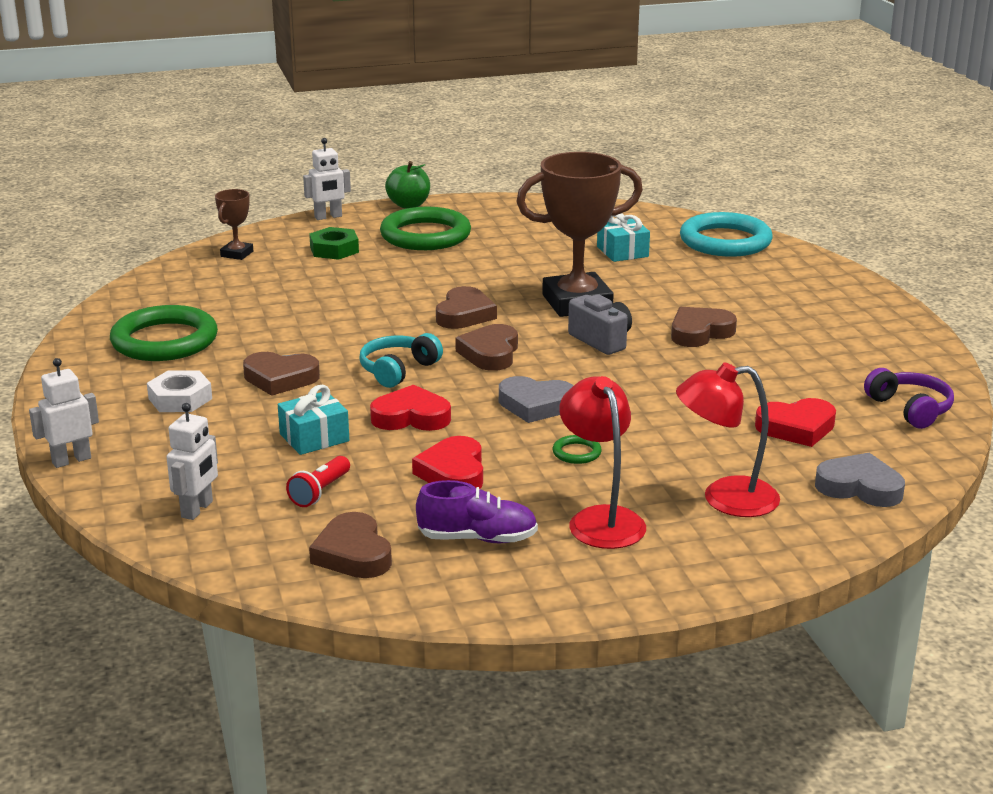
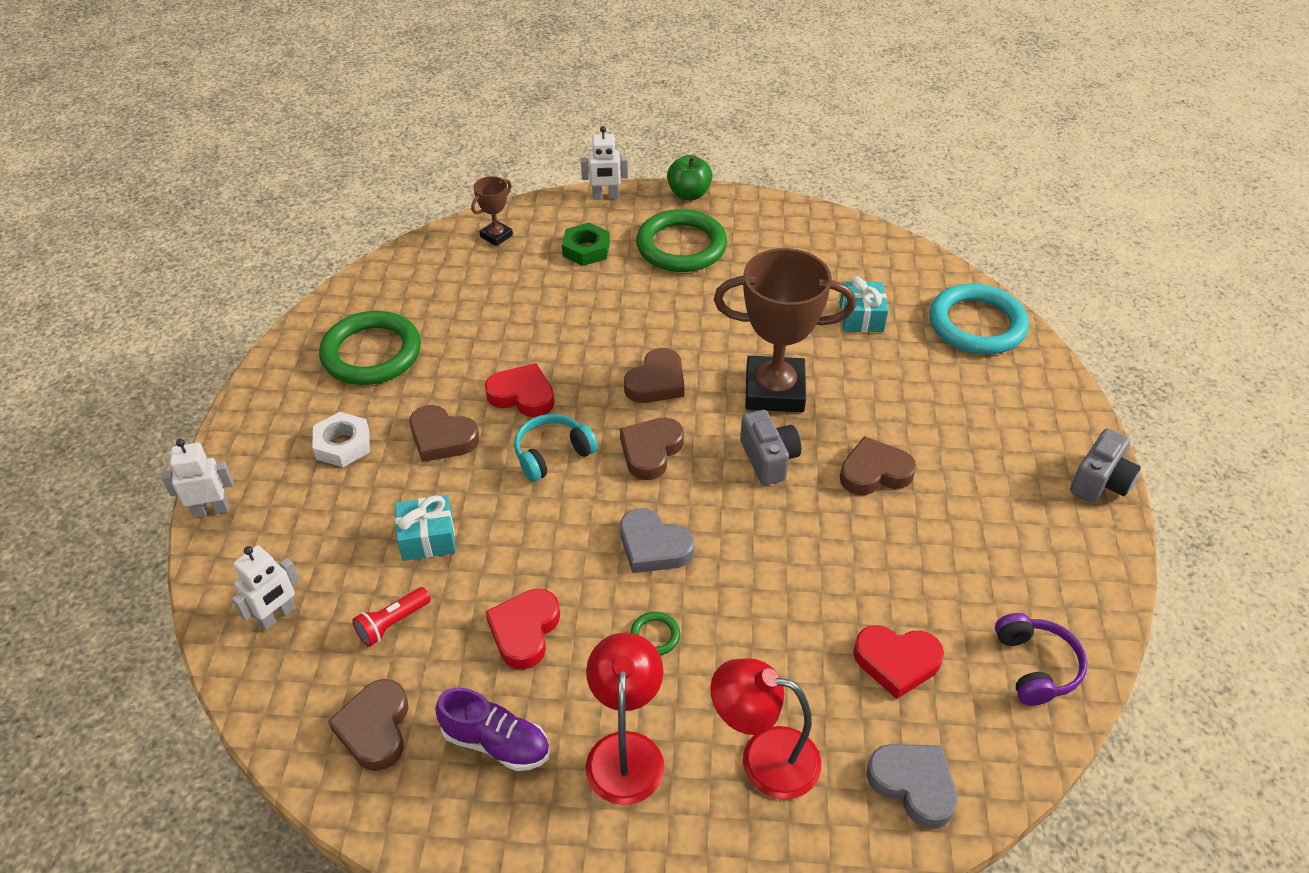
camera: 20 degrees right, 20 degrees up
red heart [370,385,451,431] -> red heart moved to [485,363,554,417]
none -> grey camera [1070,428,1141,503]

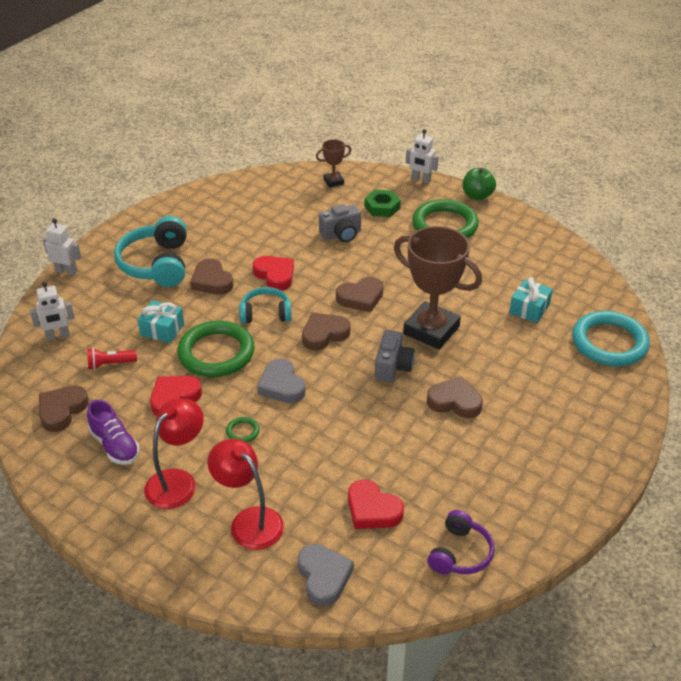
camera: 30 degrees right, 5 degrees down
white nut [312,412,370,467] -> turquoise headphones [114,216,187,287]
green ring [319,311,421,385] -> green ring moved to [177,321,255,377]
grey camera [1070,428,1141,503] -> grey camera moved to [319,204,361,242]

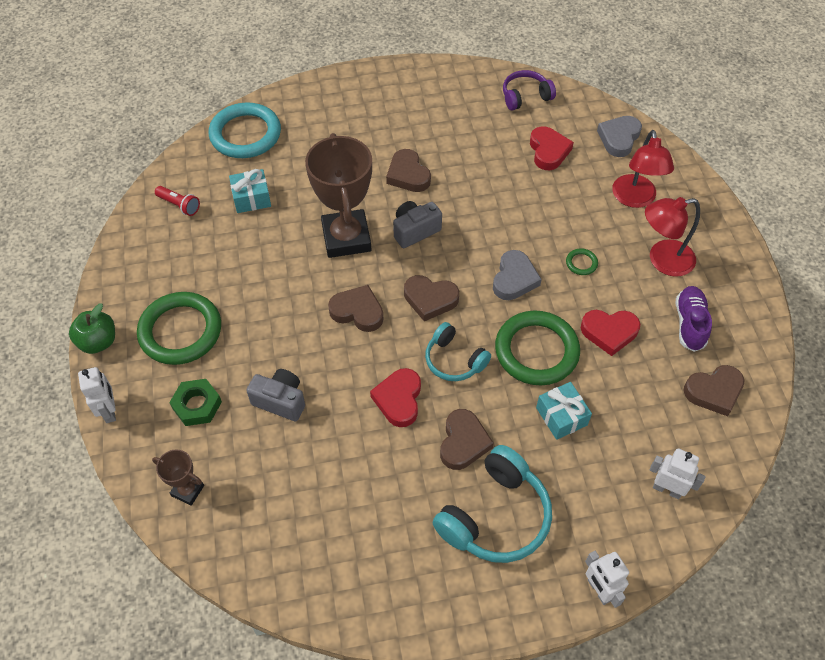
camera: 135 degrees left, 15 degrees up
red flashlight [87,348,137,370] -> red flashlight moved to [155,186,200,216]

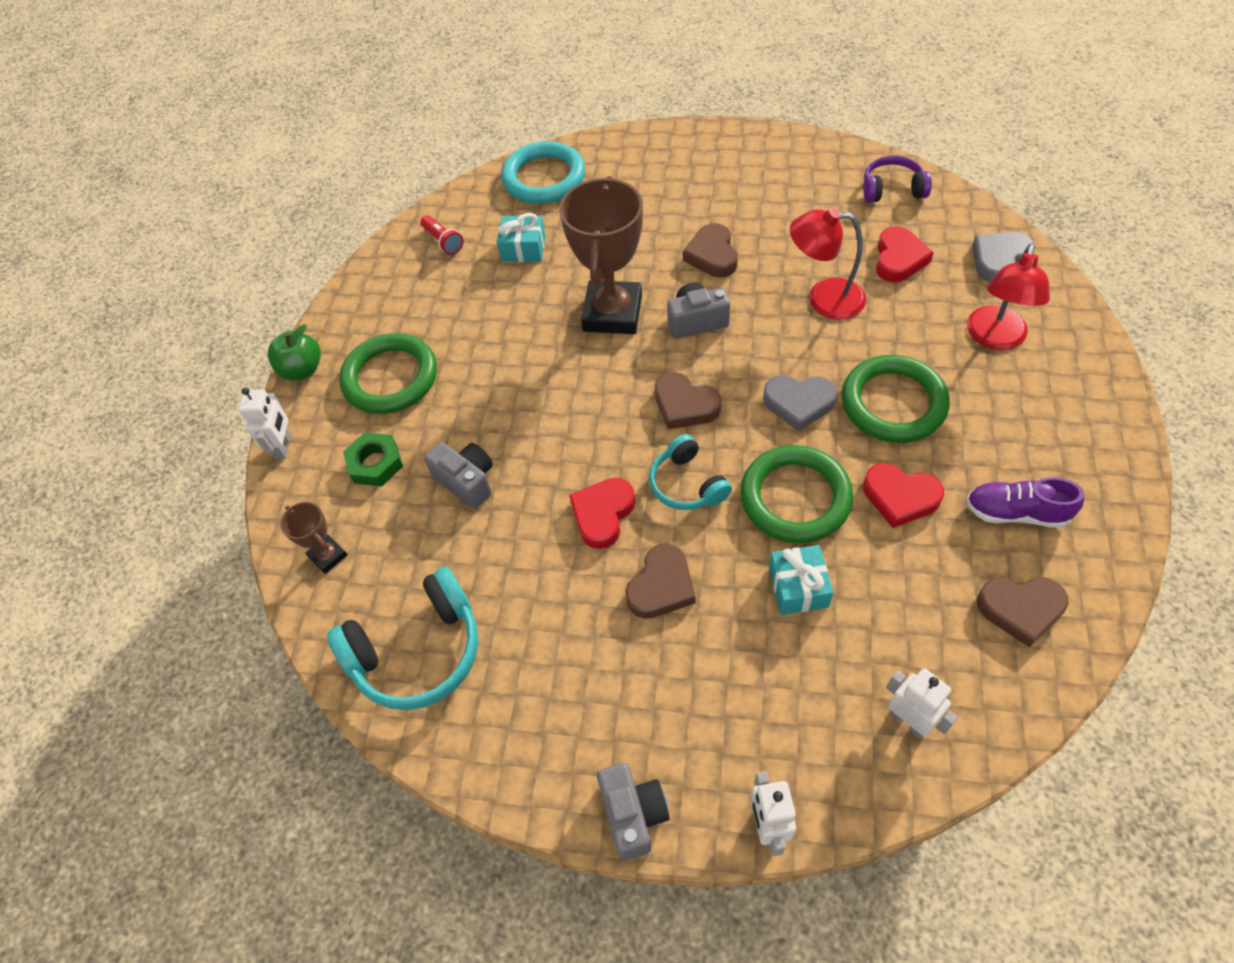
camera: 25 degrees right, 0 degrees up
brown heart [328,285,383,332] -> none
turquoise headphones [432,445,552,563] -> turquoise headphones moved to [327,567,478,710]
grey heart [493,250,542,300] -> grey heart turned 60 degrees clockwise [763,375,837,432]
green ring [566,248,598,275] -> green ring [841,355,950,443], size x2.48
red lamp [645,197,700,277] -> red lamp moved to [790,208,866,320]
purple shoe [676,286,712,352] -> purple shoe turned 105 degrees counterclockwise [966,477,1084,528]
none -> grey camera [597,763,670,860]

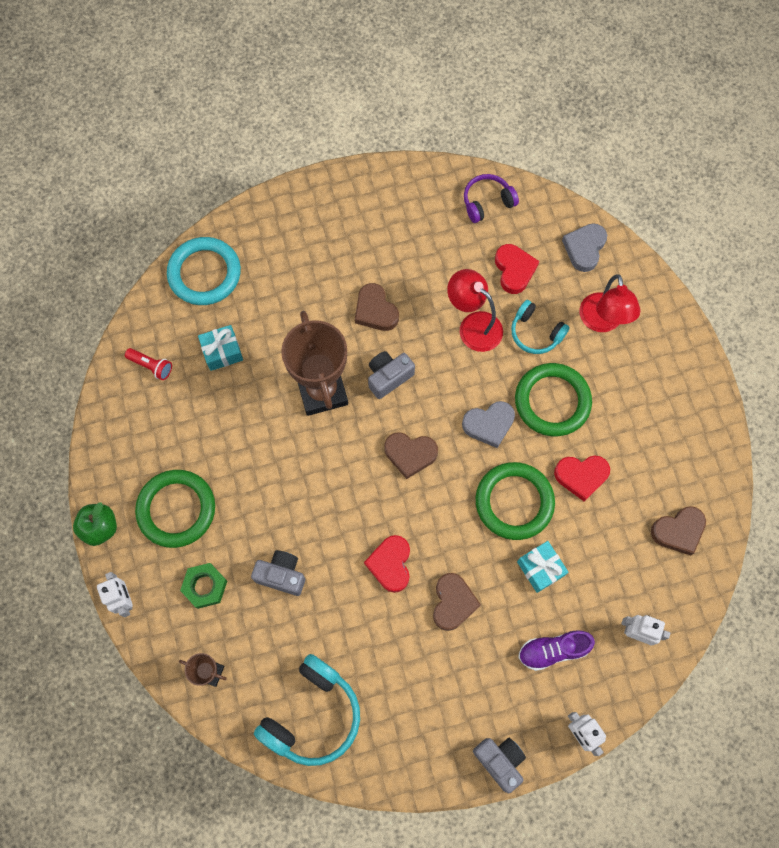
camera: 30 degrees left, 15 degrees up
turquoise headphones [649,434,732,510] -> turquoise headphones moved to [511,300,570,354]
red lamp [790,208,866,320] -> red lamp turned 60 degrees clockwise [447,269,503,352]
purple shoe [966,477,1084,528] -> purple shoe moved to [518,630,595,671]

